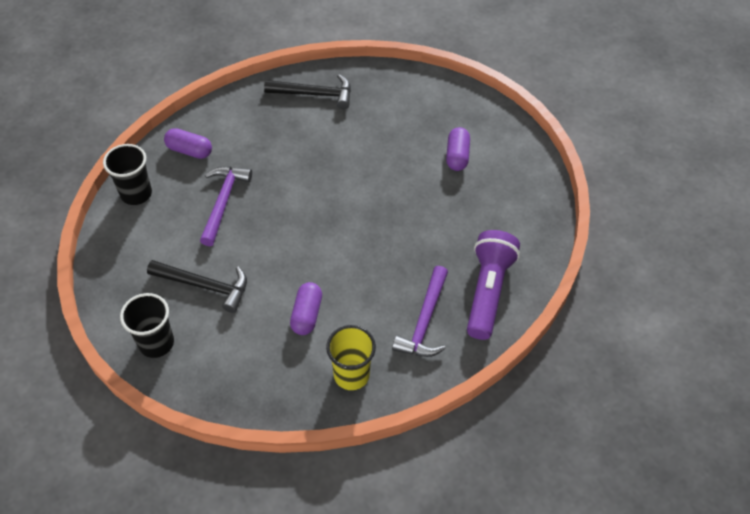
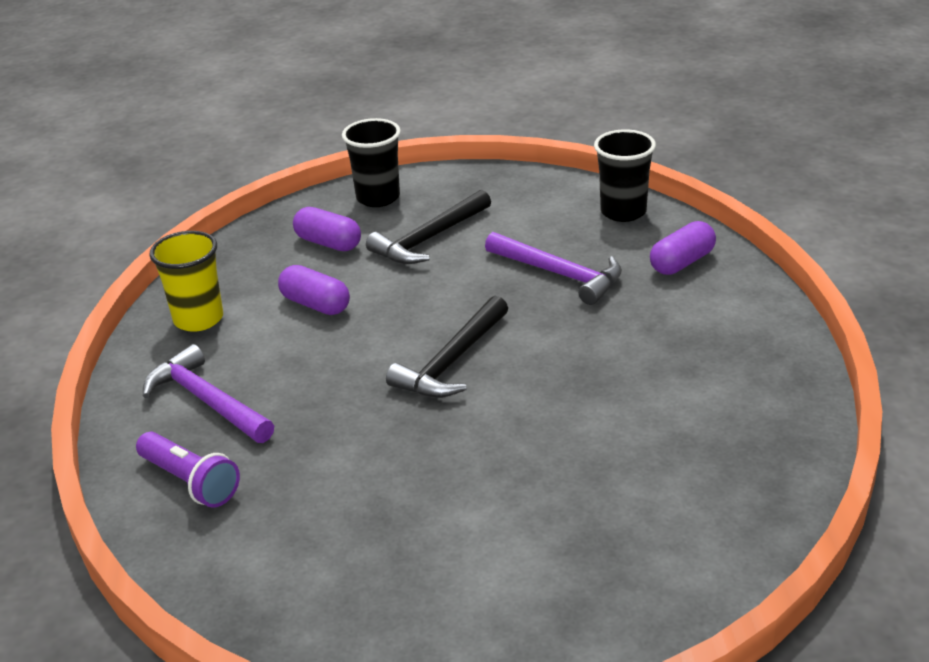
camera: 120 degrees right, 20 degrees down
black hammer [264,74,351,109] -> black hammer moved to [386,296,508,398]
purple capsule [446,127,470,171] -> purple capsule moved to [293,207,361,251]
purple flashlight [467,230,520,340] -> purple flashlight [136,432,240,508], size x0.65

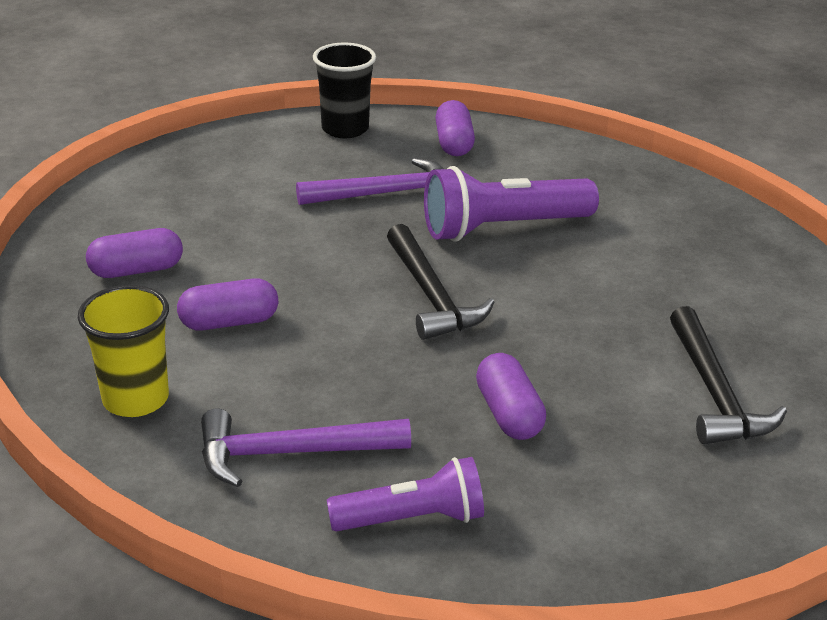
camera: 55 degrees left, 0 degrees up
black cup [342,118,401,207] -> none
black hammer [366,190,491,264] -> black hammer moved to [670,306,787,444]
none -> purple flashlight [424,166,599,242]
none -> purple capsule [476,353,546,440]

